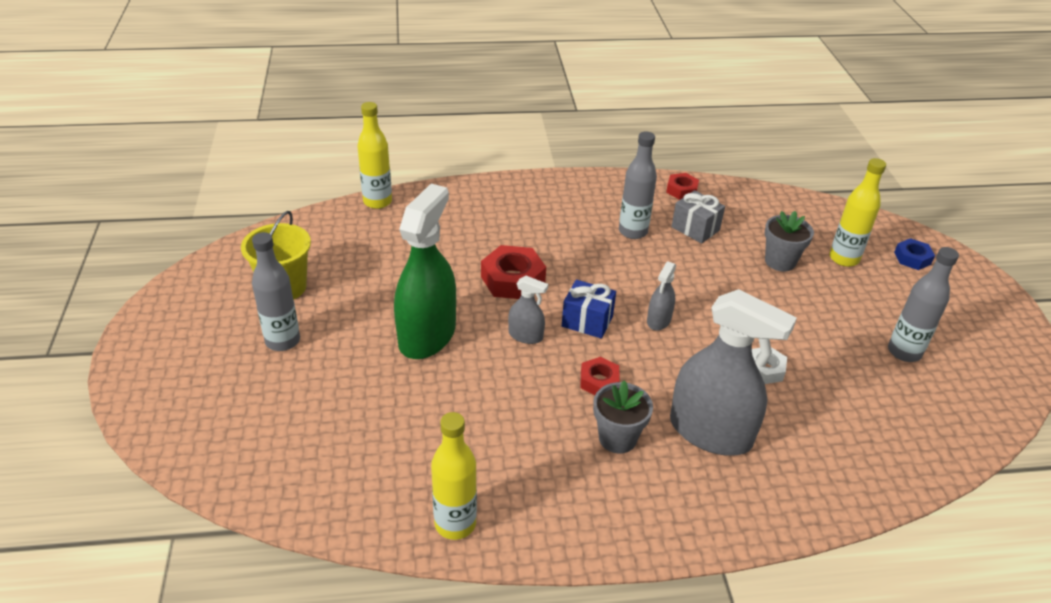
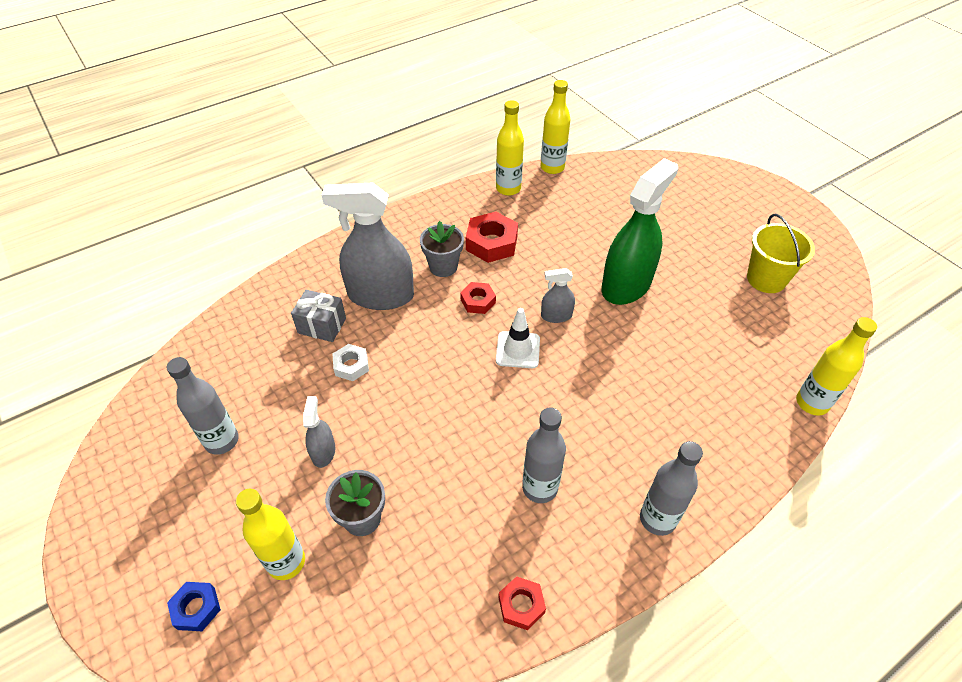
camera: 155 degrees right, 10 degrees up
grey bottle [252,232,300,351] -> grey bottle moved to [640,441,703,536]
green spray bottle [394,184,456,359] -> green spray bottle turned 135 degrees counterclockwise [601,158,678,305]
red nut [481,245,546,299] -> red nut moved to [466,212,518,263]
blue gift [562,280,616,339] -> white traffic cone [496,308,540,368]
grey spray bottle [647,262,676,331] -> grey spray bottle moved to [303,396,336,468]
grey gift [671,190,725,243] -> grey gift moved to [291,290,346,342]
none -> yellow bottle [540,80,570,174]

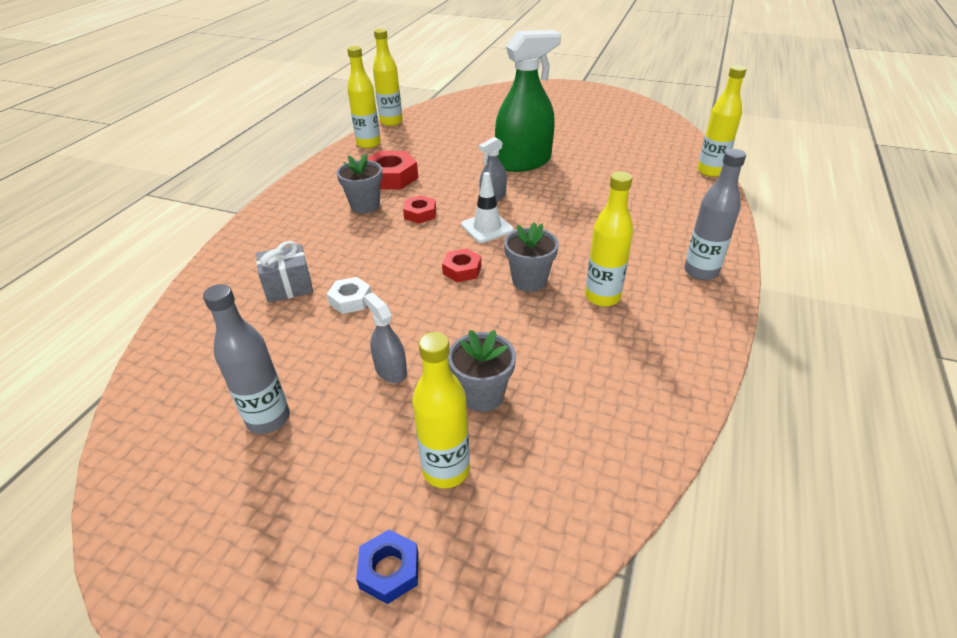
camera: 35 degrees left, 10 degrees down
grey spray bottle [321,182,414,310] -> none
red nut [498,576,546,630] -> red nut moved to [442,248,481,282]
grey bottle [522,408,566,503] -> yellow bottle [585,171,633,307]
green spray bottle [601,158,678,305] -> green spray bottle turned 60 degrees clockwise [495,30,561,172]
yellow bucket [747,214,815,293] -> none
none -> grey flower pot [504,222,559,292]

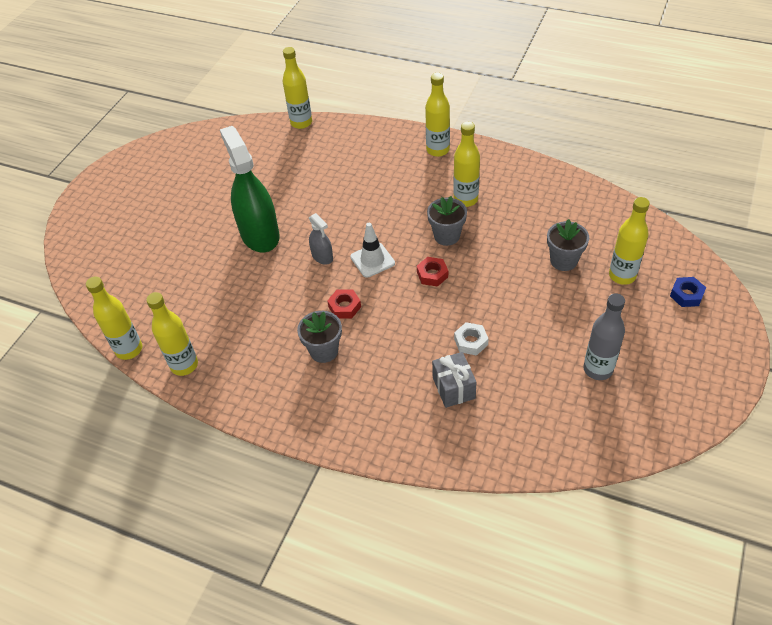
camera: 85 degrees left, 10 degrees up
grey spray bottle [364,293,407,383] -> none
red nut [367,151,418,190] -> none
grey bottle [684,149,746,280] -> yellow bottle [425,73,450,157]

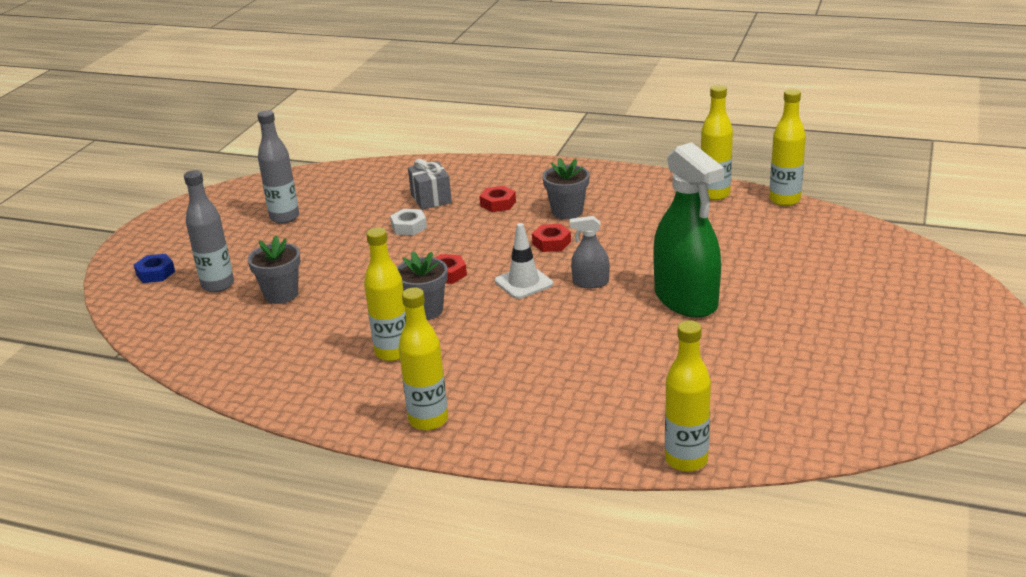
camera: 175 degrees right, 20 degrees down
grey spray bottle [309,213,333,265] -> grey spray bottle turned 45 degrees counterclockwise [570,216,609,288]
yellow bottle [609,197,650,285] -> grey bottle [184,170,234,292]
none -> red nut [480,186,516,212]

